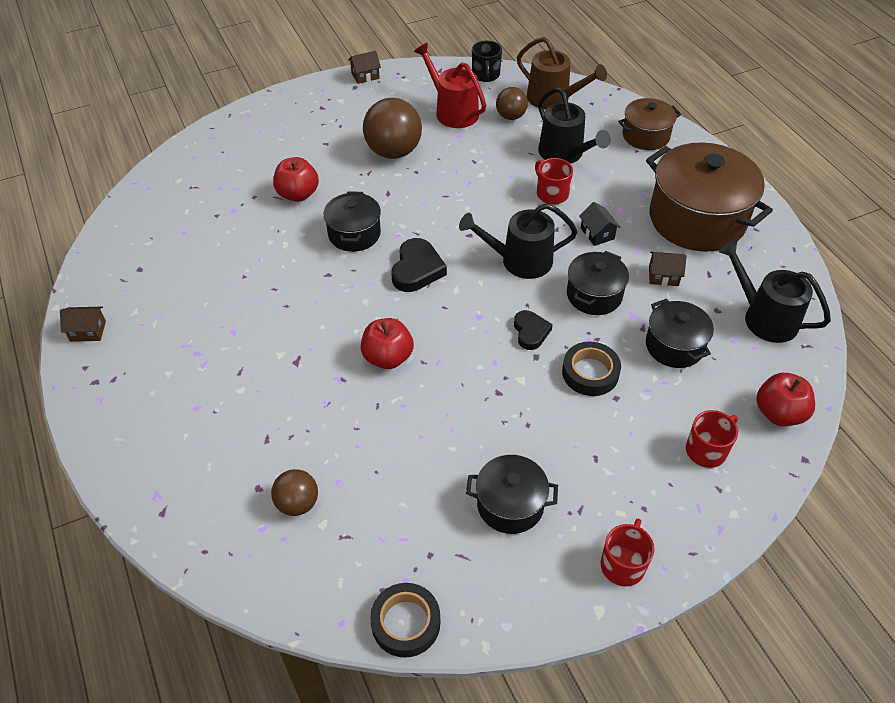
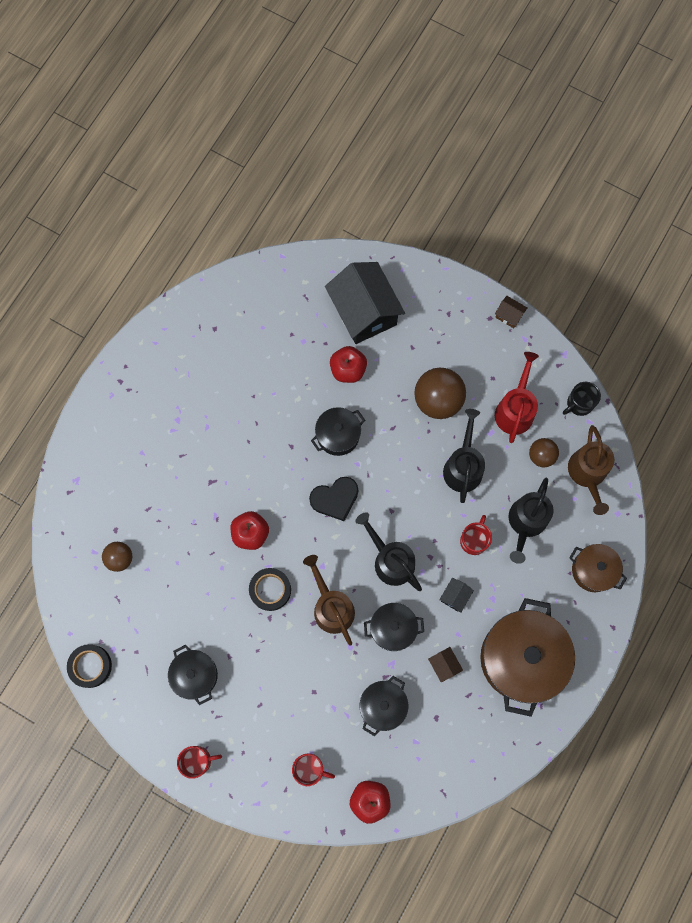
camera: 55 degrees right, 25 degrees up
brown house [60,307,106,342] -> none
black heart [514,310,553,350] -> brown watering can [303,555,355,646]
black tape [562,342,621,396] -> black tape moved to [249,568,291,611]
black watering can [719,241,831,343] -> black watering can moved to [443,409,485,503]
none -> black house [325,262,405,344]

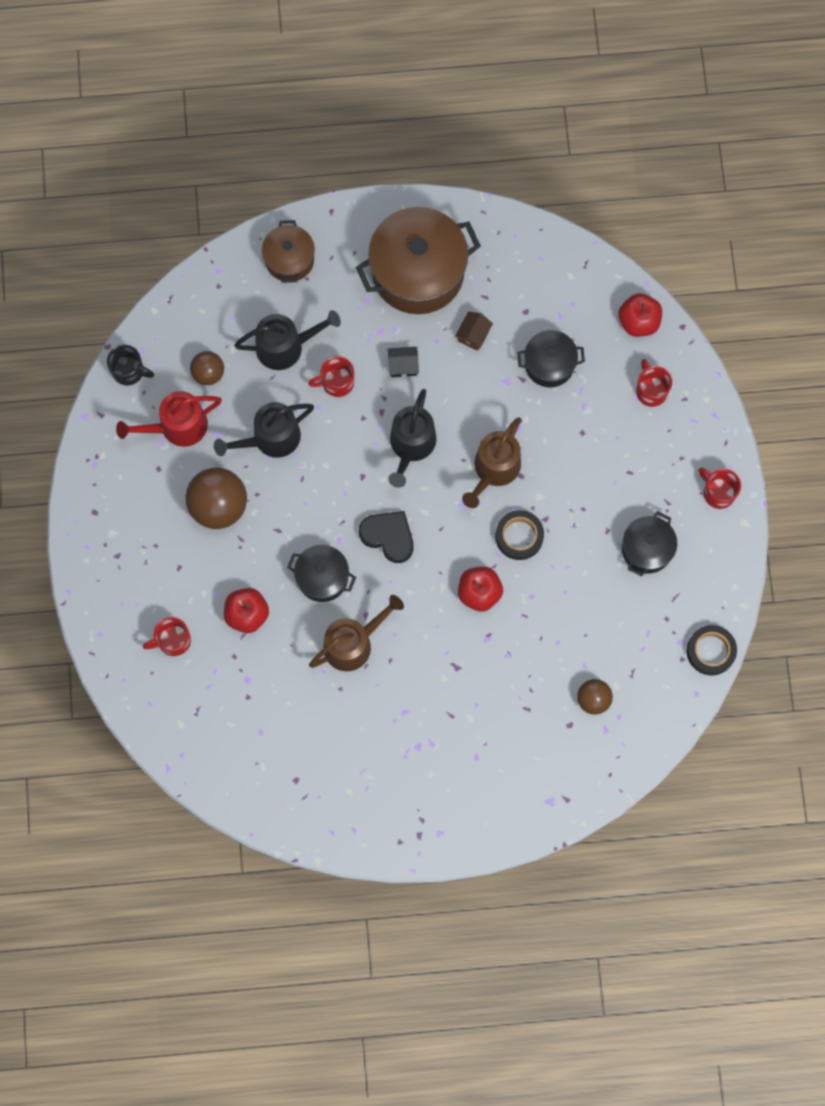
camera: 125 degrees left, 0 degrees up
black house [325,262,405,344] -> red mug [143,617,191,656]
black pot [364,603,424,651] -> none
brown house [495,296,528,328] -> none
brown watering can [568,425,614,515] -> brown watering can moved to [309,595,404,671]

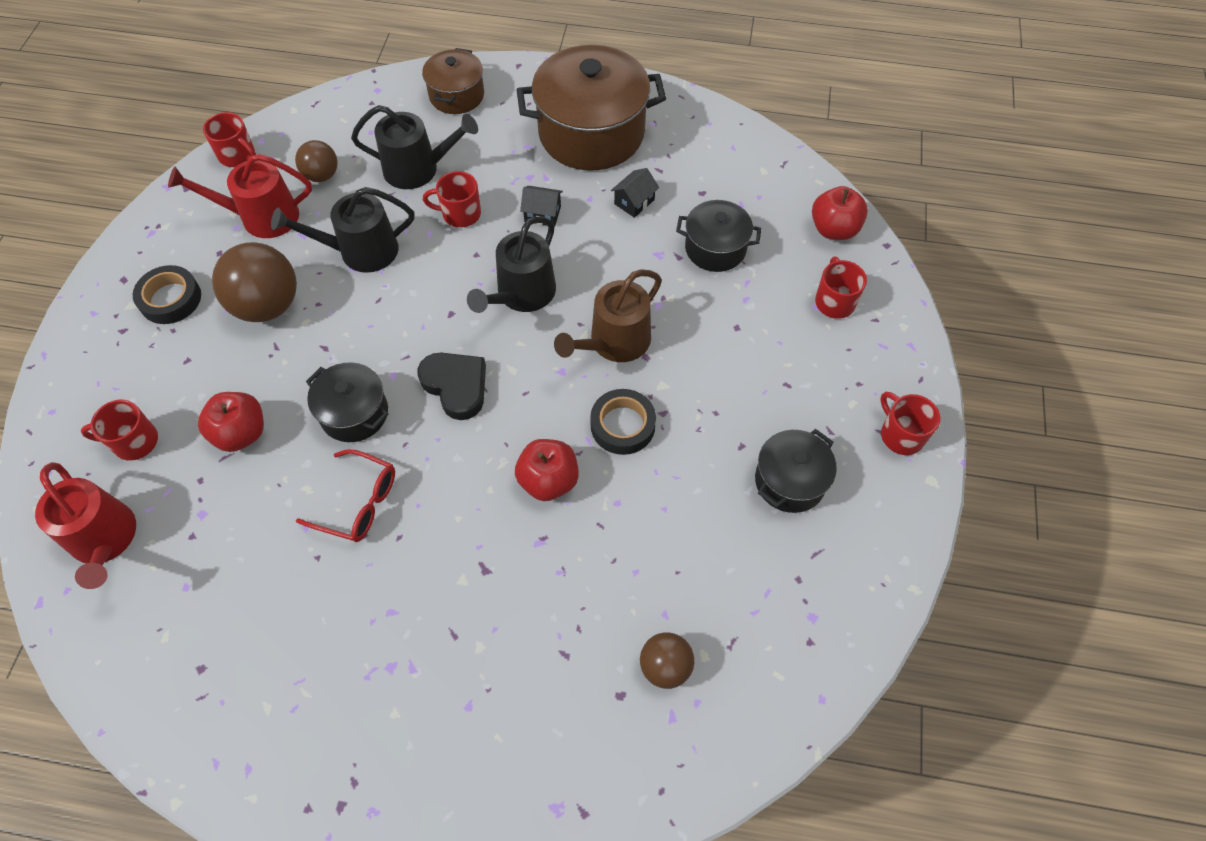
camera: 15 degrees right, 15 degrees down
black mug [107,345,154,385] -> red mug [203,112,256,167]
brown watering can [309,595,404,671] -> red glasses [296,449,395,542]
brown house [455,312,493,351] -> black house [611,168,659,218]
black tape [687,625,737,676] -> black tape moved to [133,265,201,324]
none -> red watering can [35,462,136,589]

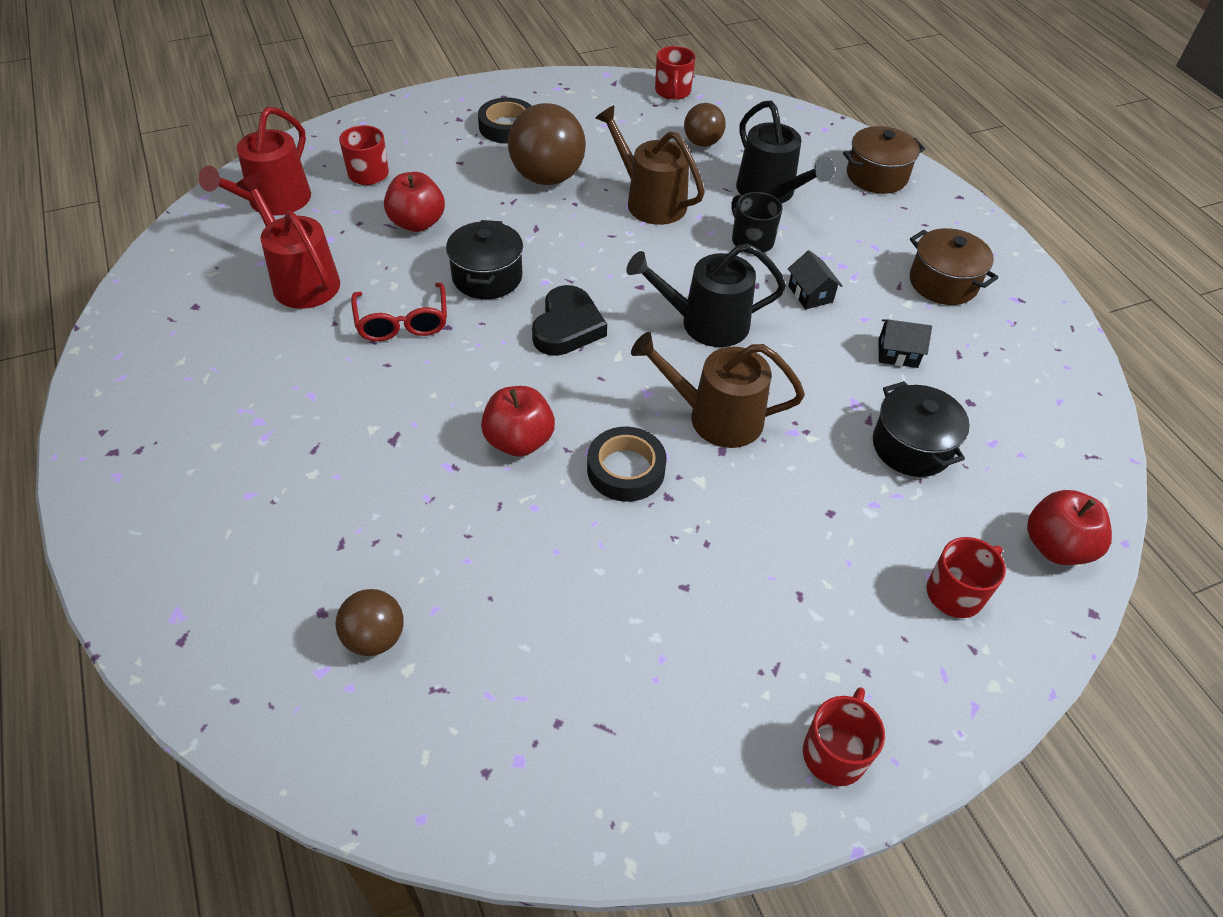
camera: 55 degrees right, 10 degrees down
red watering can [168,154,312,238] -> red watering can moved to [236,174,340,309]
black watering can [271,187,414,273] -> brown watering can [595,105,705,225]
red mug [423,171,481,228] -> black mug [731,192,783,254]
brown pot [517,45,666,171] -> brown pot [910,228,999,305], size x0.54
black pot [755,429,837,513] -> none

